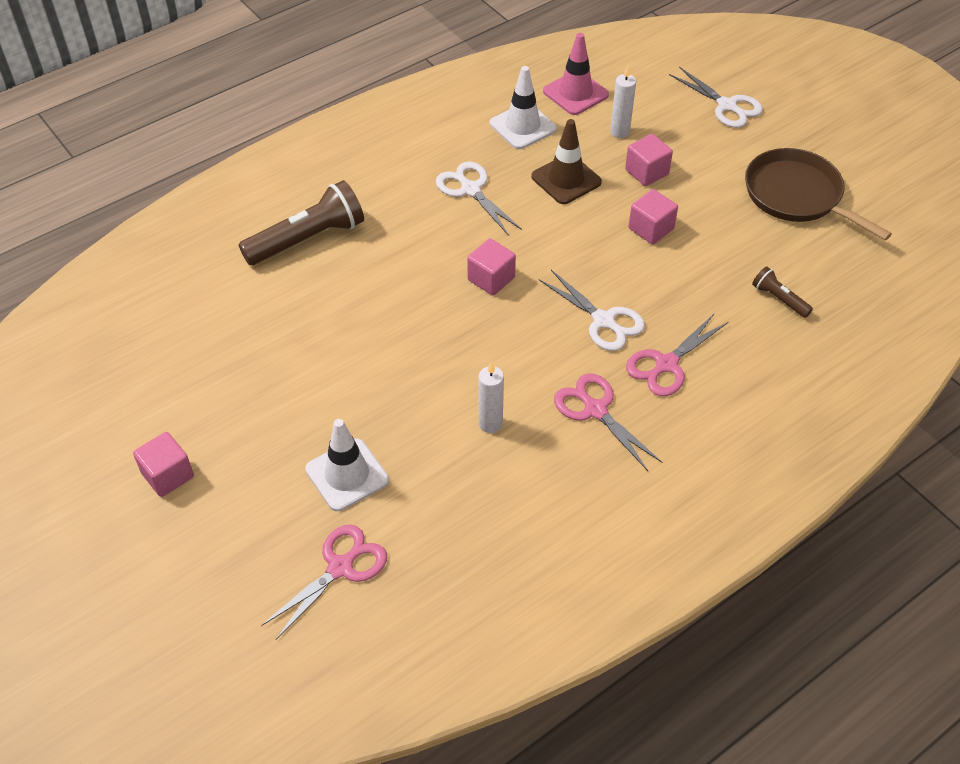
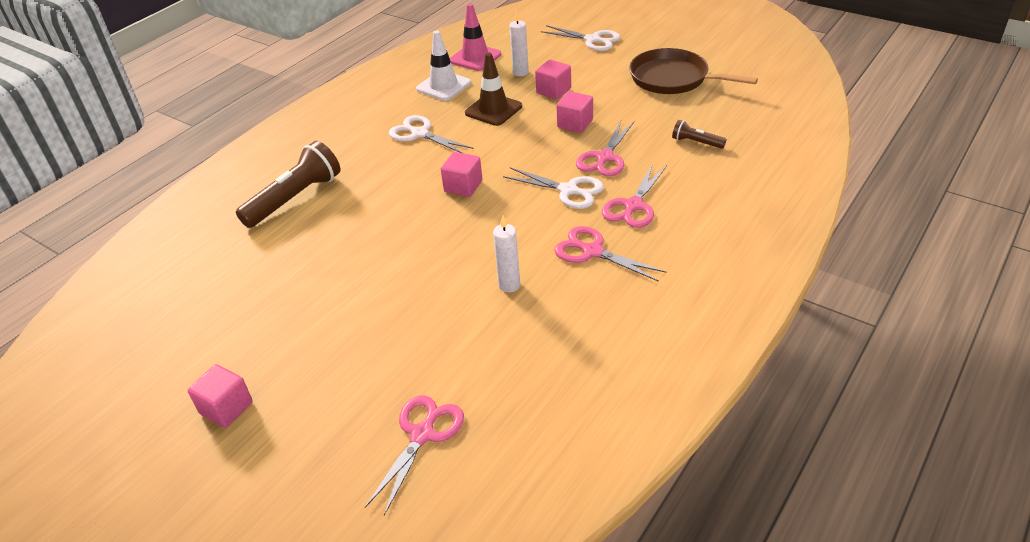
camera: 15 degrees left, 10 degrees down
white traffic cone [305,419,389,511] -> none
none -> pink scissors [576,121,634,176]

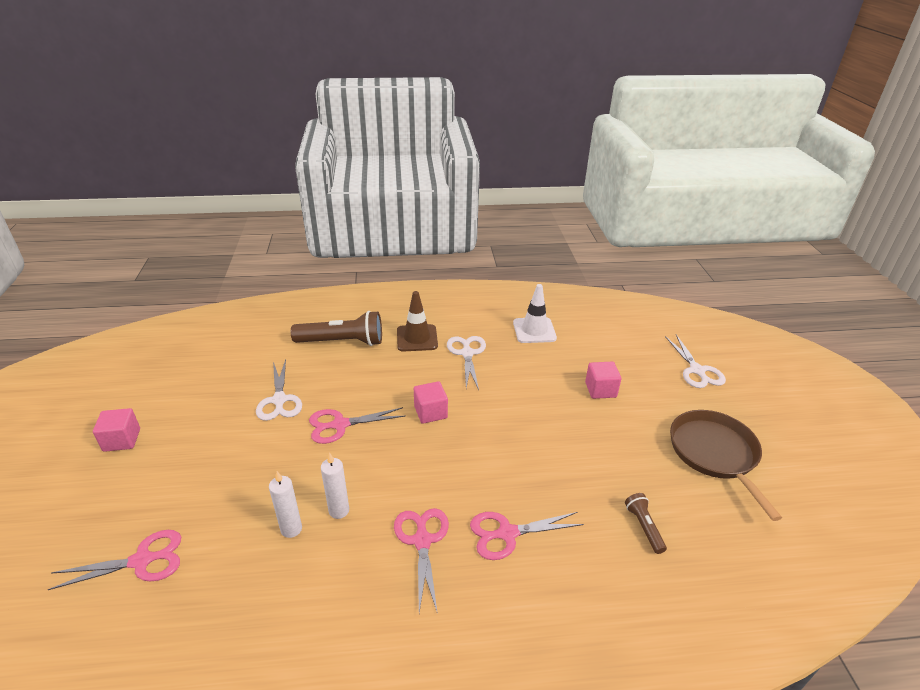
camera: 45 degrees right, 5 degrees down
pink traffic cone [450,4,501,71] -> none
brown traffic cone [465,53,522,126] -> brown traffic cone moved to [397,291,438,352]
white scissors [503,167,604,209] -> white scissors moved to [256,359,302,421]
white candle [509,11,529,76] -> white candle moved to [269,471,302,538]
pink cube [556,91,593,133] -> none
pink scissors [576,121,634,176] -> pink scissors moved to [309,407,405,444]

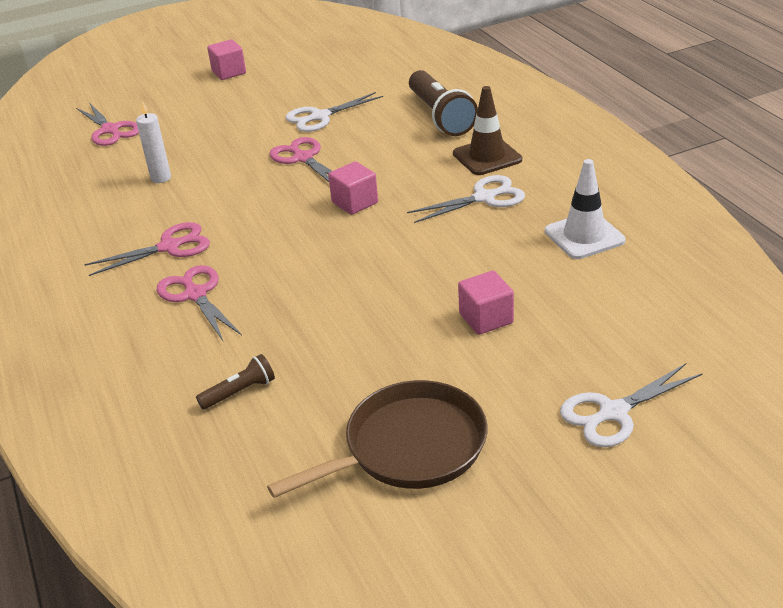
camera: 75 degrees right, 0 degrees up
white candle [321,452,349,519] -> none

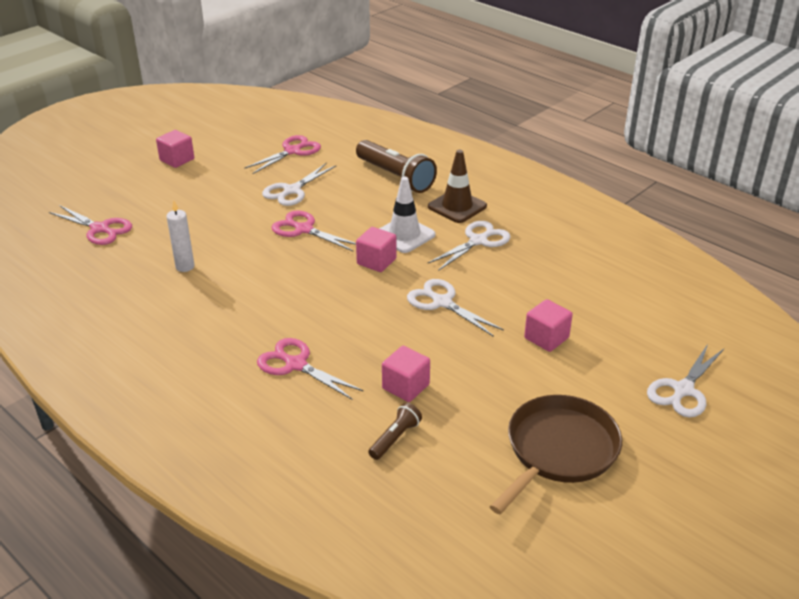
camera: 25 degrees left, 0 degrees up
pink scissors [84,222,210,276] -> pink scissors moved to [244,135,321,174]
white traffic cone [545,159,626,259] -> white traffic cone moved to [379,177,436,253]
none -> pink cube [382,346,430,402]
none -> white scissors [407,279,504,337]

